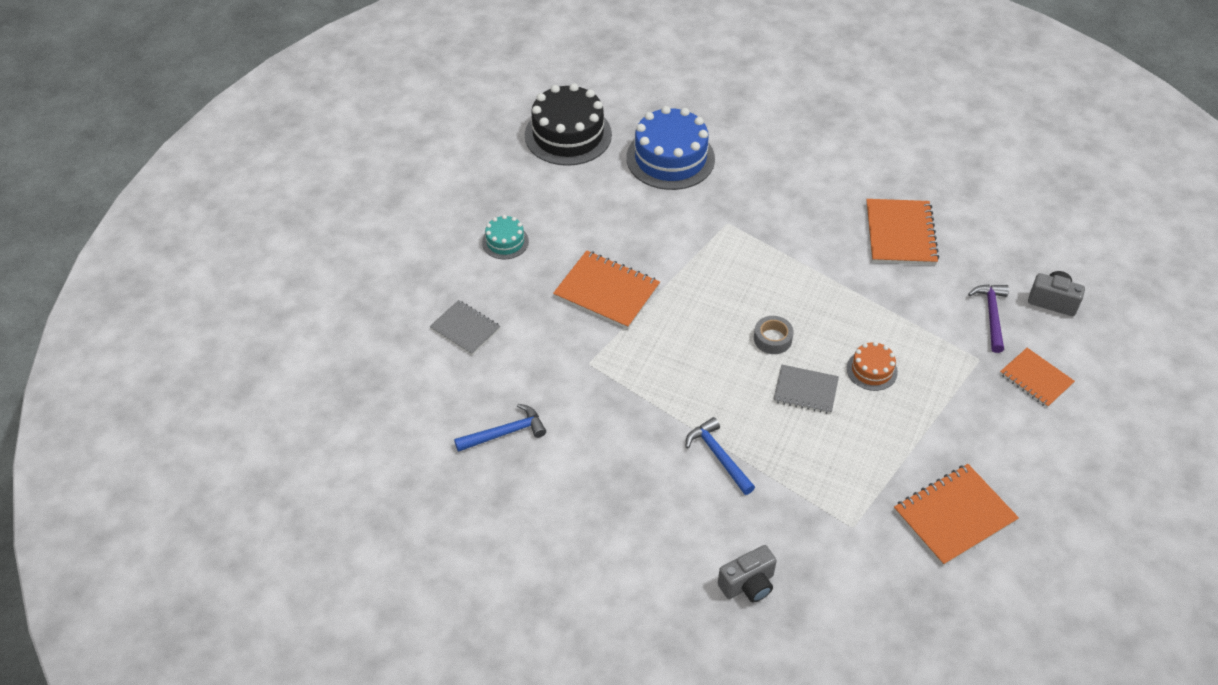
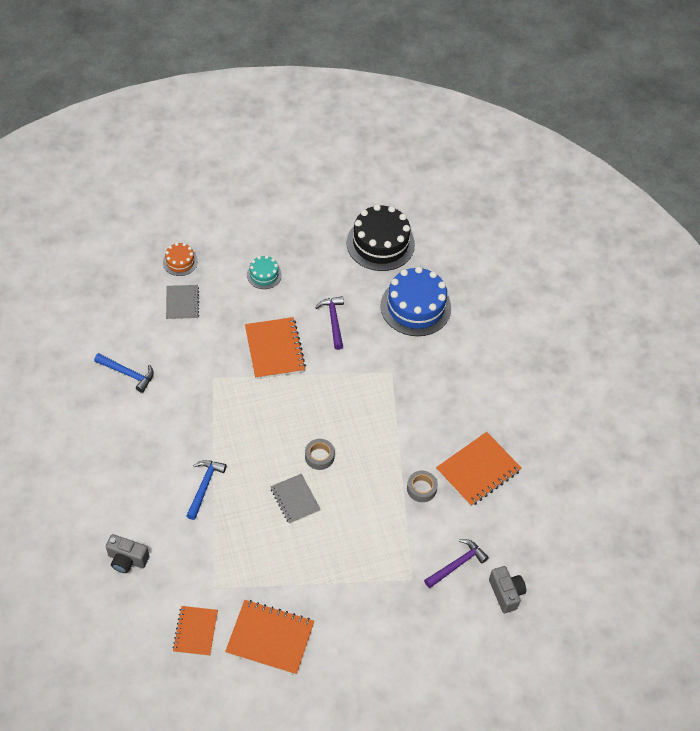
camera: 45 degrees right, 5 degrees up
orange cake [847,341,898,391] -> orange cake moved to [163,242,198,276]
orange notebook [1000,348,1075,408] -> orange notebook moved to [172,606,218,656]
none -> purple hammer [315,296,344,350]
none -> grey tape [407,471,438,502]

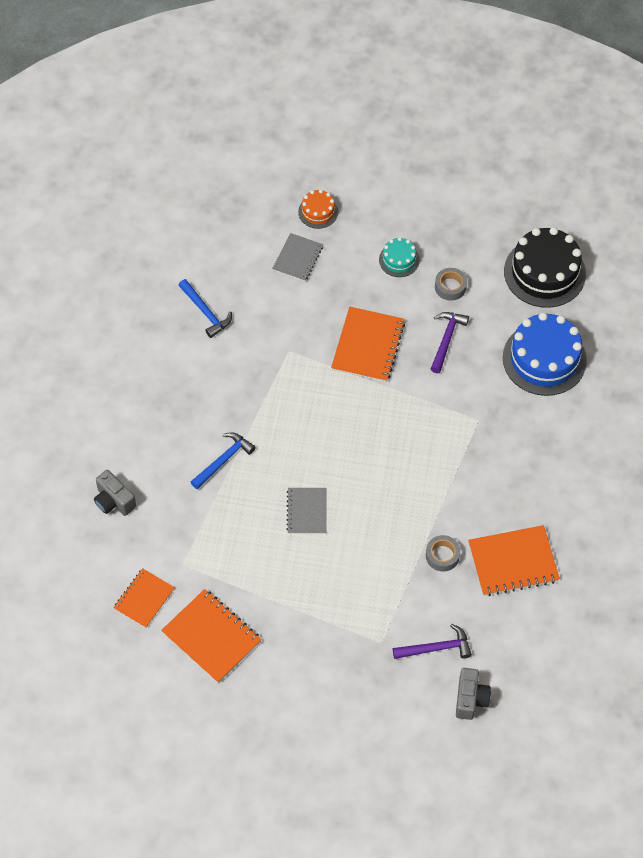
camera: 30 degrees right, 5 degrees up
grey tape [305,439,335,470] -> grey tape moved to [435,268,467,301]

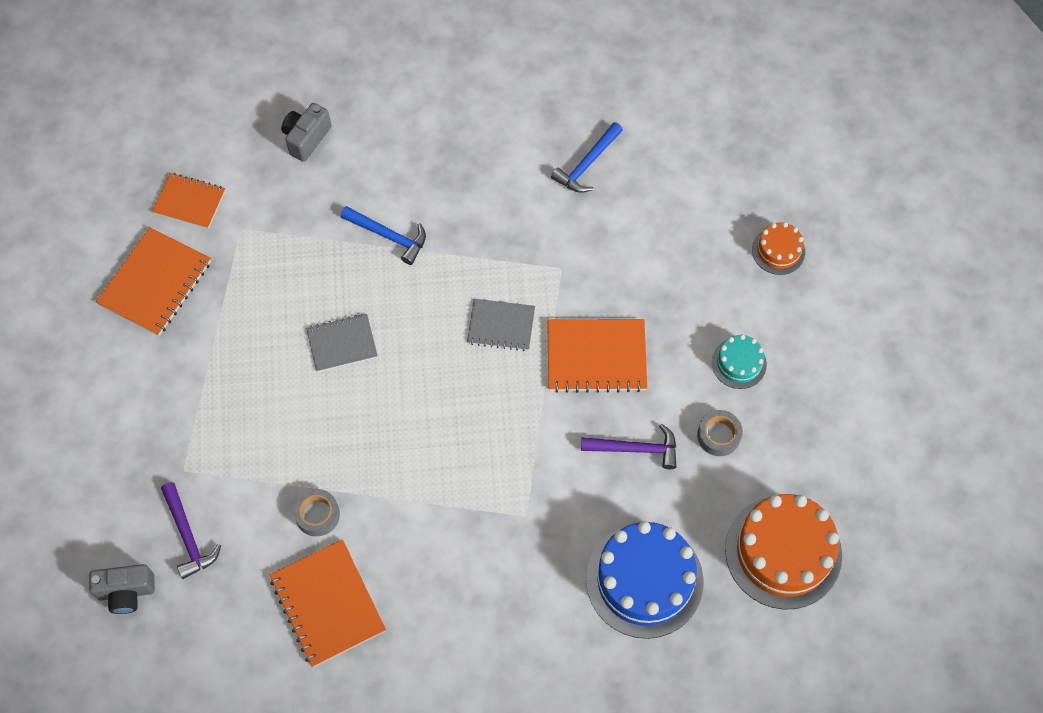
camera: 75 degrees right, 5 degrees up
grey notebook [272,233,323,281] -> grey notebook moved to [467,299,535,351]
black cake [504,227,586,308] -> orange cake [725,494,842,610]

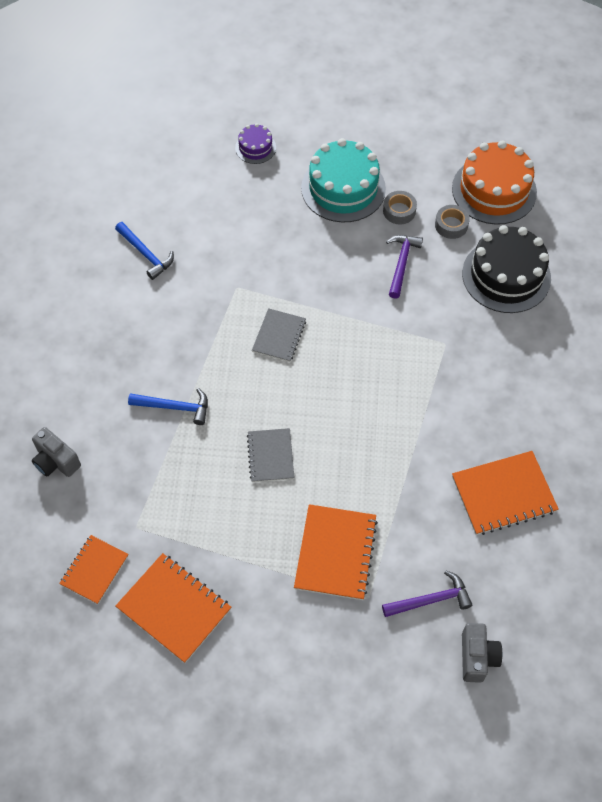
camera: 80 degrees left, 5 degrees down
grey tape [293,489,340,536] -> grey tape moved to [435,205,470,239]
blue hammer [341,206,426,265] -> blue hammer turned 60 degrees clockwise [128,388,208,425]
orange notebook [547,319,647,393] -> orange notebook moved to [294,504,378,600]
blue cake [586,521,704,639] -> black cake [462,225,551,313]
turquoise cake [712,334,767,389] -> turquoise cake [301,138,386,223], size x2.01
orange cake [752,222,805,275] -> purple cake [235,123,276,164]

